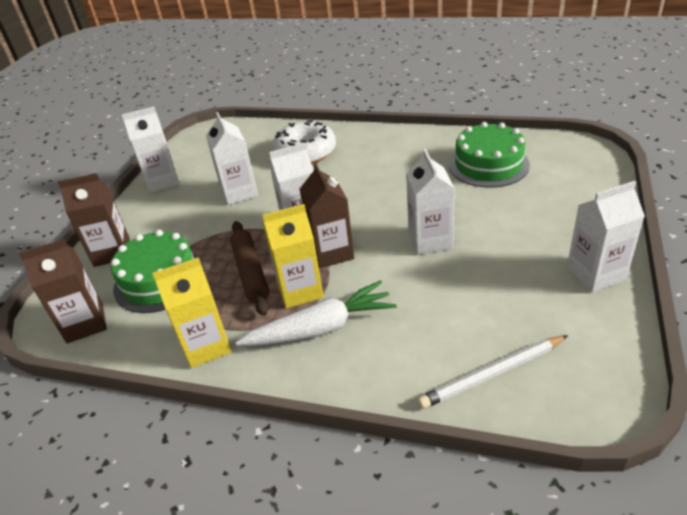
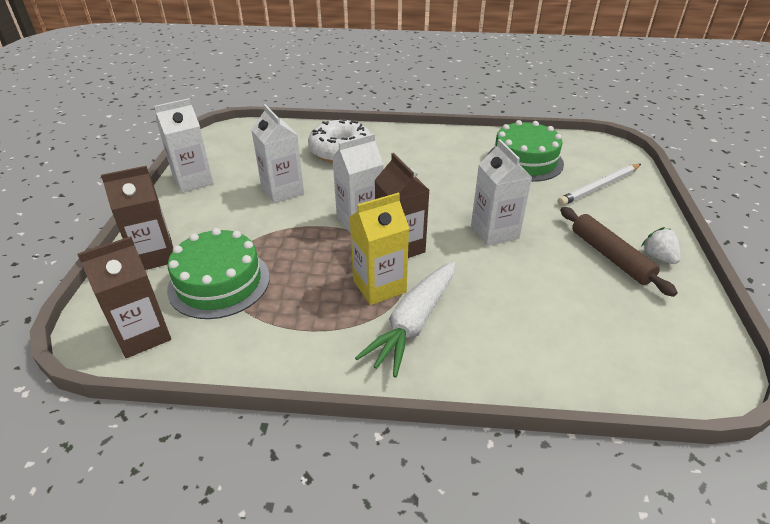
camera: 15 degrees left, 0 degrees up
yellow carton [152,257,232,368] -> none
brown rolling pin [230,221,269,316] -> brown rolling pin moved to [560,207,678,297]
white carrot [235,280,396,346] -> white carrot turned 150 degrees clockwise [355,261,456,378]
white pencil [417,335,568,409] -> white pencil moved to [558,164,641,206]
white carton [567,181,645,293] -> white strawberry [641,227,681,264]

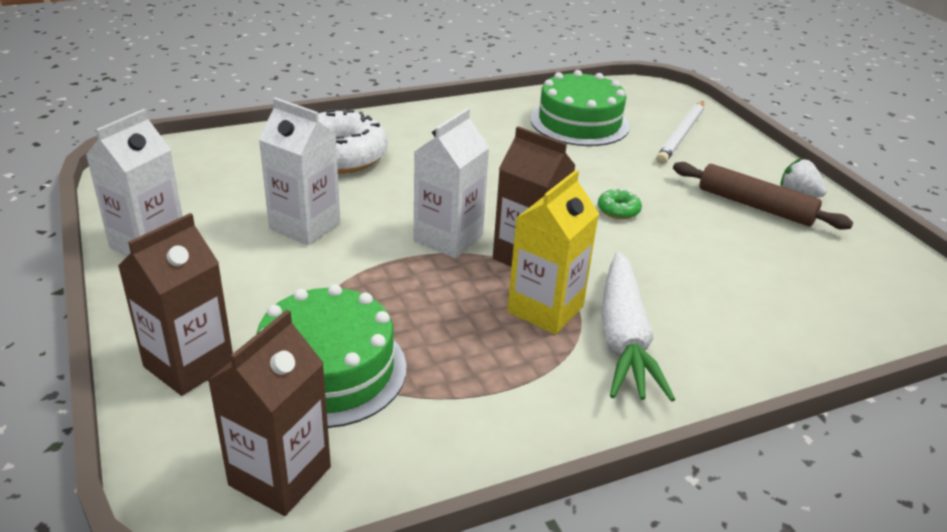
camera: 30 degrees left, 5 degrees down
white carton [471,139,532,246] -> green donut [598,189,642,219]

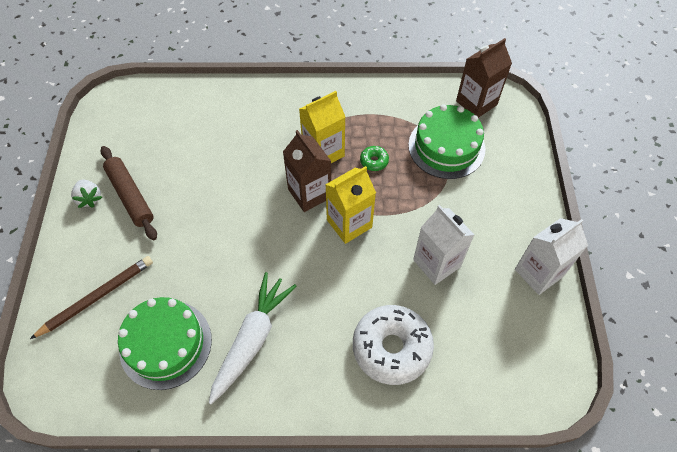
camera: 155 degrees left, 25 degrees up
brown carton [118,213,233,396] -> none
white carton [414,108,490,258] -> yellow carton [325,166,376,244]
green donut [598,189,642,219] -> green donut moved to [360,146,389,171]
white carrot [601,252,675,402] -> white carrot moved to [209,272,296,404]
white pencil [656,101,704,164] -> brown pencil [30,256,153,339]

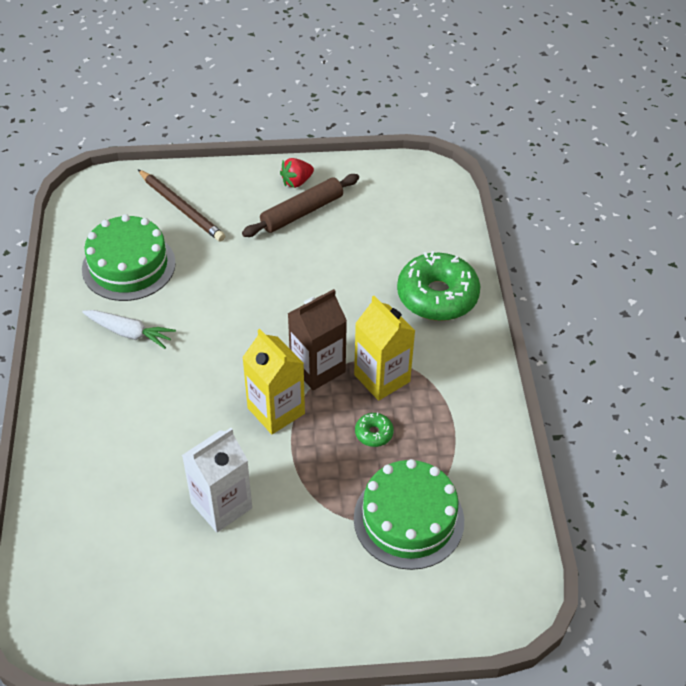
camera: 85 degrees right, 10 degrees down
white strawberry [71,179,102,208] -> red strawberry [280,158,314,188]
white carrot [209,272,296,404] -> white carrot [82,310,176,349], size x0.66
white donut [353,305,434,385] -> none
brown carton [456,38,512,118] -> none
white carton [515,218,588,295] -> none
none -> green donut [397,251,480,321]

